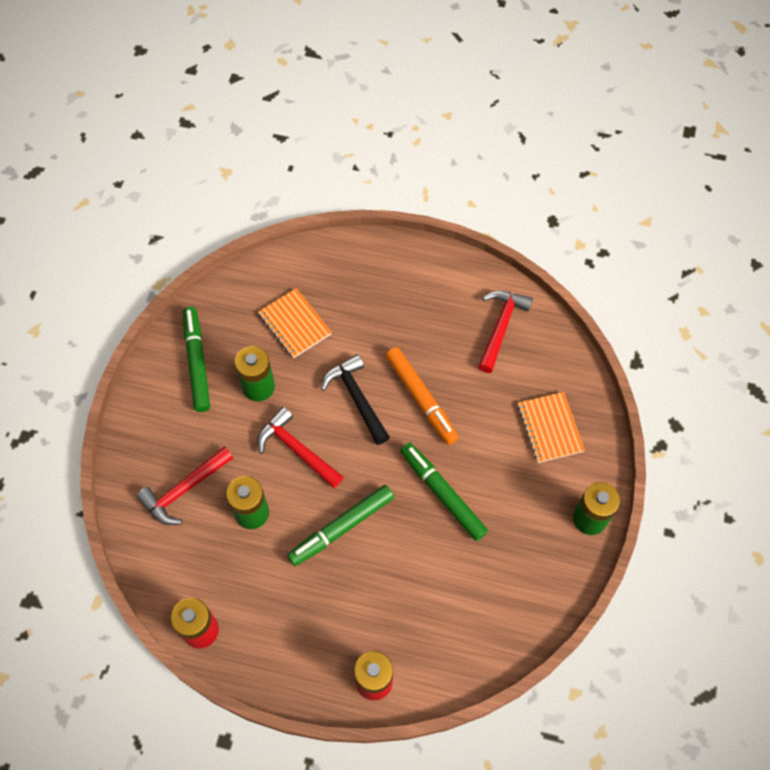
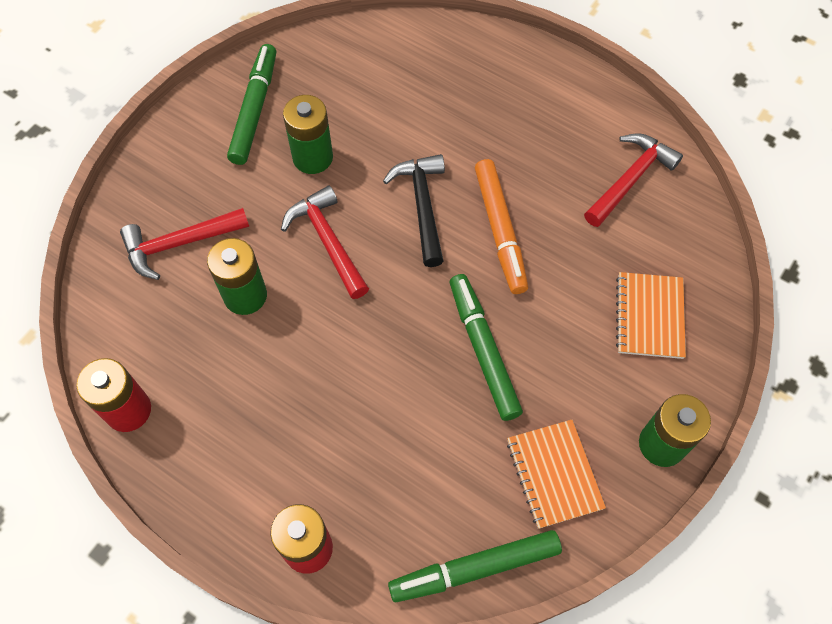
camera: 20 degrees right, 0 degrees up
orange notebook [258,288,332,358] -> orange notebook moved to [507,420,606,529]
green marker [287,485,394,566] -> green marker moved to [388,530,562,602]

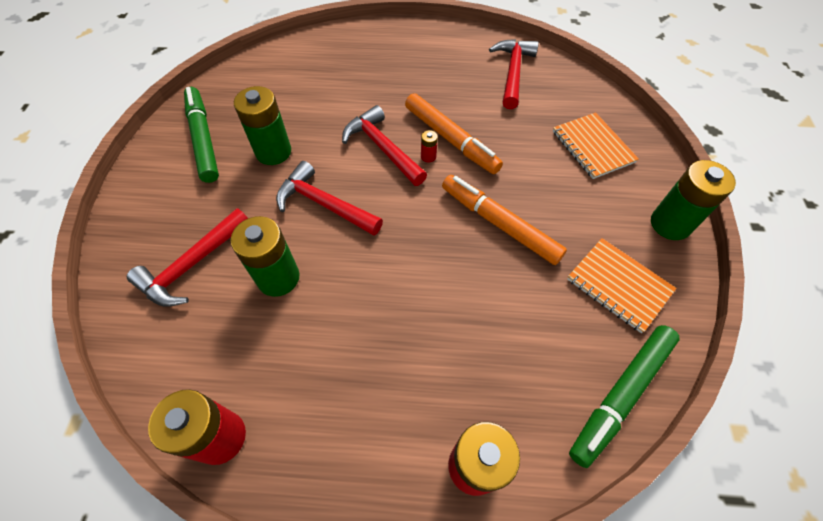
camera: 30 degrees left, 5 degrees down
black hammer [383,154,445,267] -> red hammer [342,105,427,186]
green marker [450,274,523,421] -> orange marker [442,175,567,265]
none -> red battery [421,130,438,162]

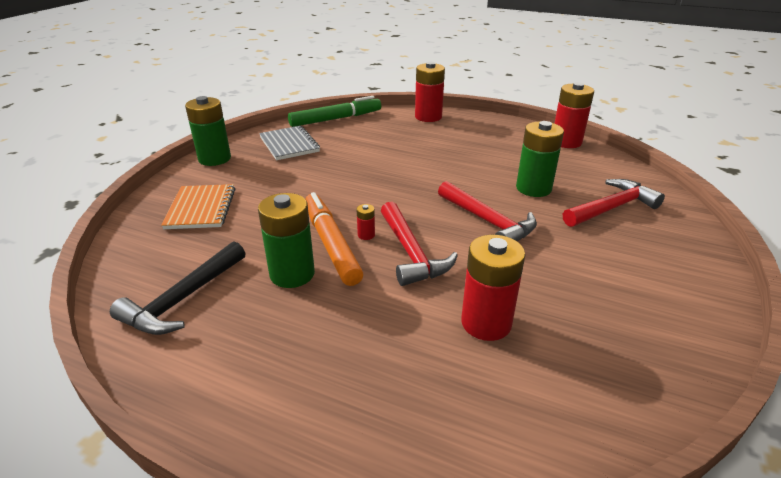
camera: 160 degrees left, 25 degrees down
green marker [184,87,219,183] -> none
green battery [234,86,291,165] -> green battery moved to [258,193,315,288]
orange marker [442,175,567,265] -> none
red hammer [489,39,539,109] -> black hammer [110,241,245,335]
orange notebook [567,238,676,333] -> grey notebook [259,126,320,160]
none -> red battery [461,235,525,341]

